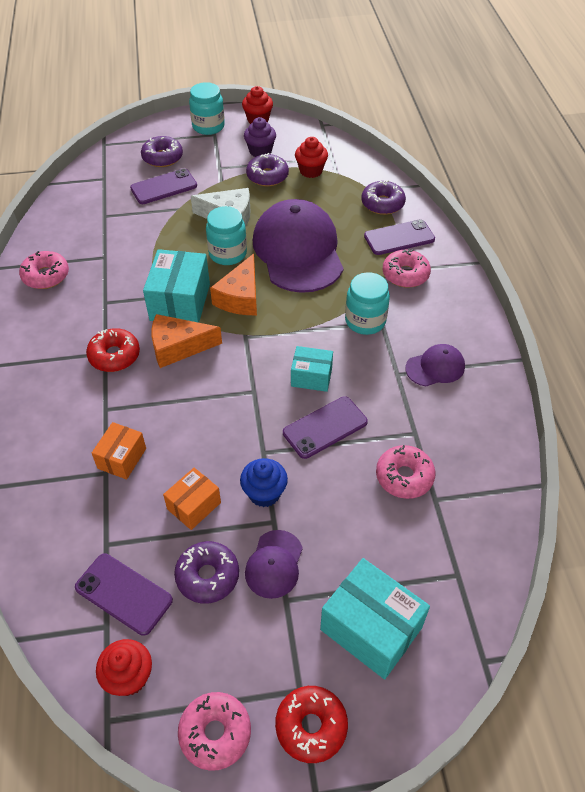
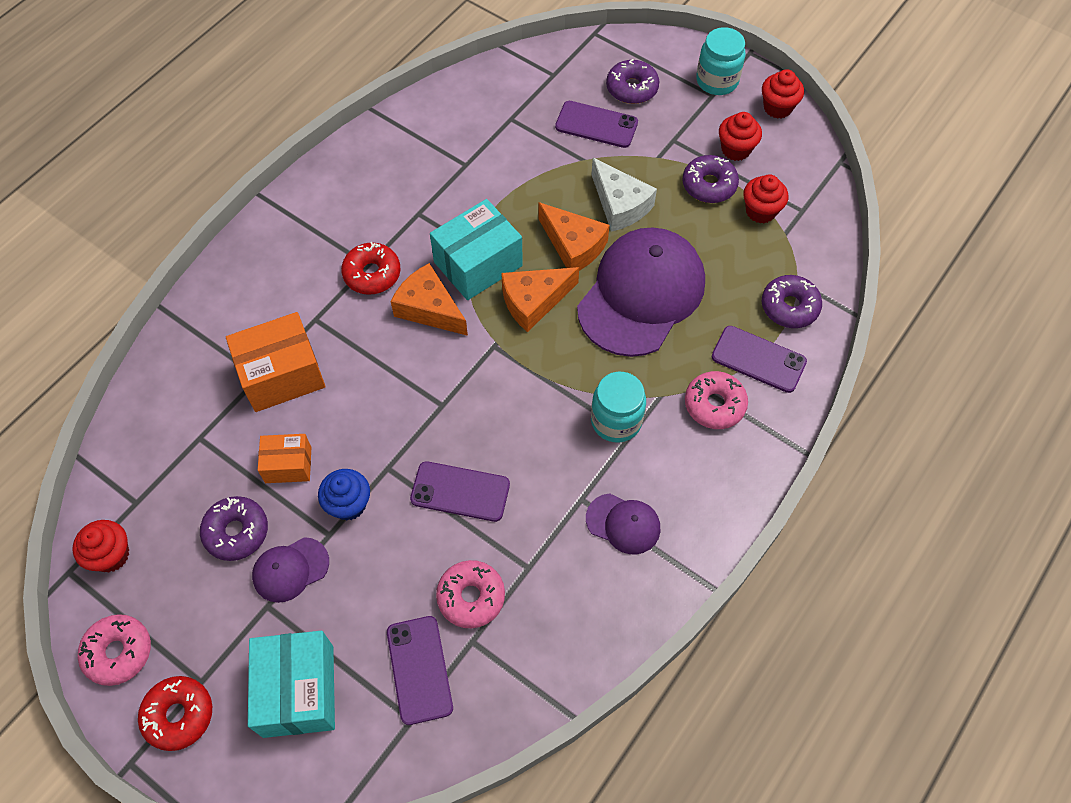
camera: 45 degrees right, 10 degrees up
pink donut [19,251,69,289] -> none
purple phone [75,553,173,636] -> purple phone moved to [387,616,453,725]
orange box [92,422,146,480] -> orange box [226,312,326,412], size x1.71
turquoise jar [206,206,247,265] -> orange cheese [538,202,610,271]
purple cupcake [244,117,276,157] -> red cupcake [719,112,762,161]
turquoise box [291,346,333,392] -> none

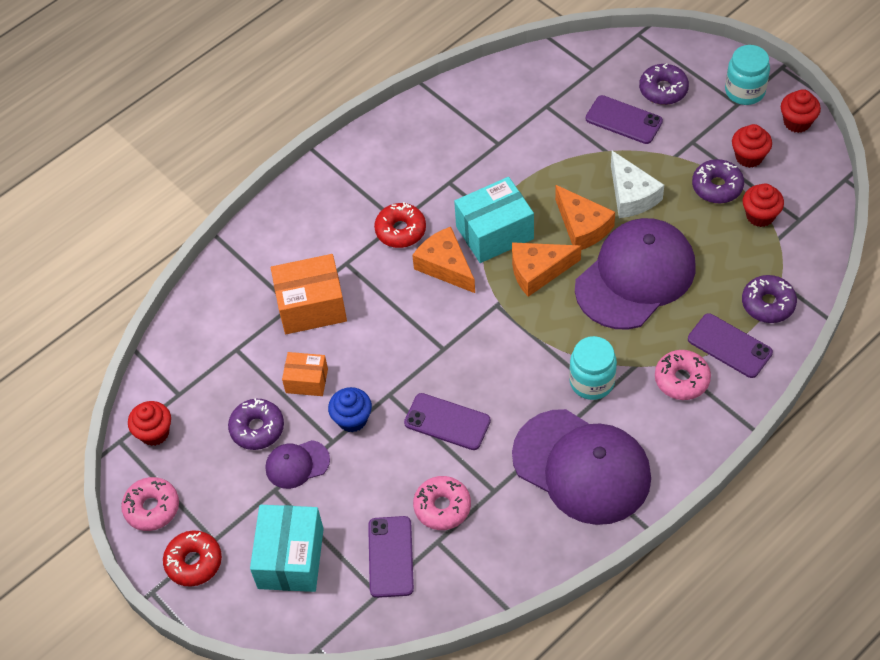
camera: 15 degrees right, 5 degrees down
purple cap [586,493,660,554] -> purple cap [512,409,651,525], size x2.19

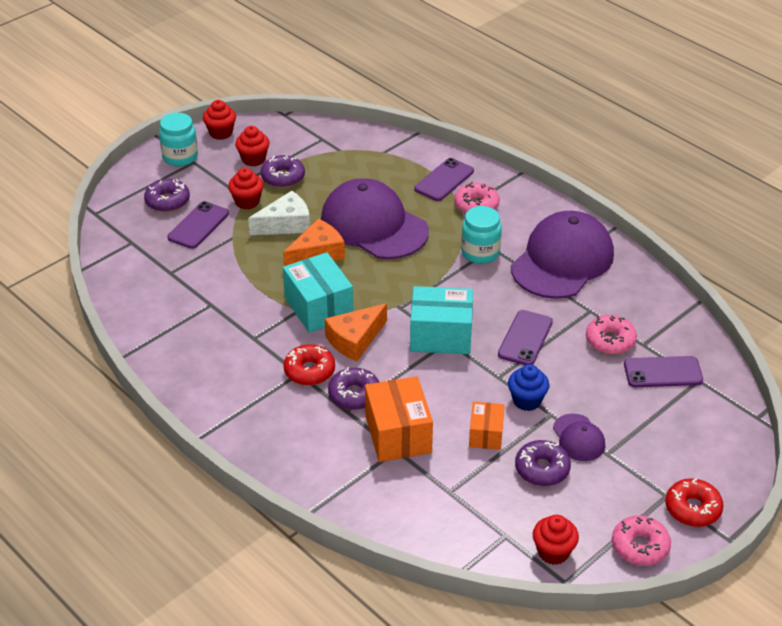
camera: 95 degrees left, 15 degrees down
turquoise box [250,505,324,592] -> turquoise box moved to [410,286,473,354]
orange cheese [512,242,581,297] -> none
purple donut [742,275,797,323] -> purple donut moved to [328,367,379,410]
red cupcake [743,183,784,227] -> red cupcake moved to [228,168,264,209]

